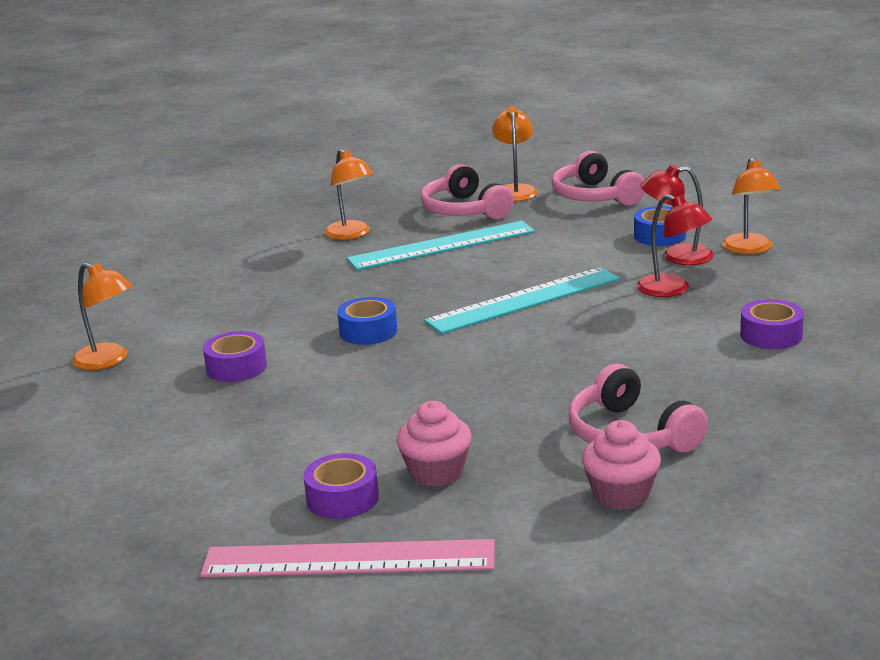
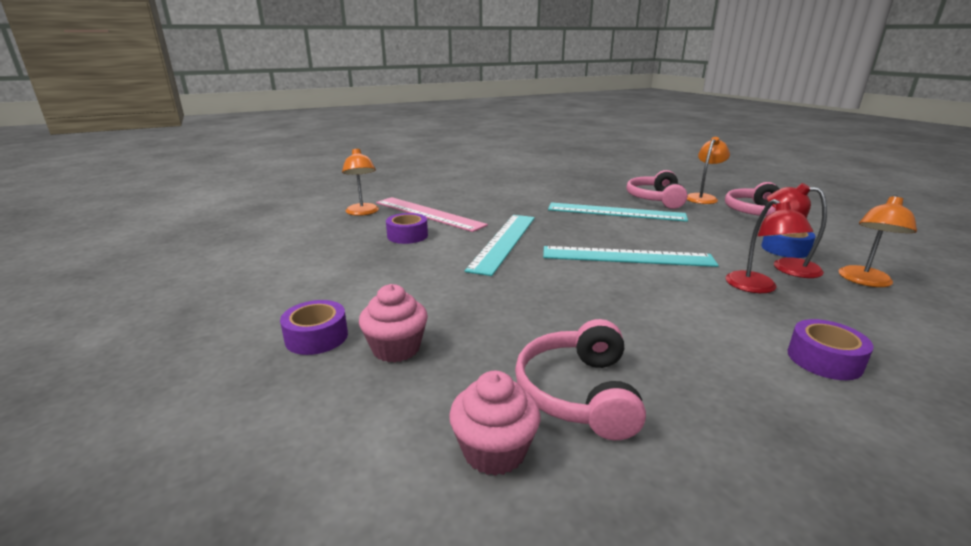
camera: 35 degrees right, 0 degrees up
pink ruler [201,539,495,577] -> pink ruler moved to [376,197,488,232]
orange lamp [324,149,374,240] -> none
blue tape [337,297,397,345] -> turquoise ruler [465,215,535,276]

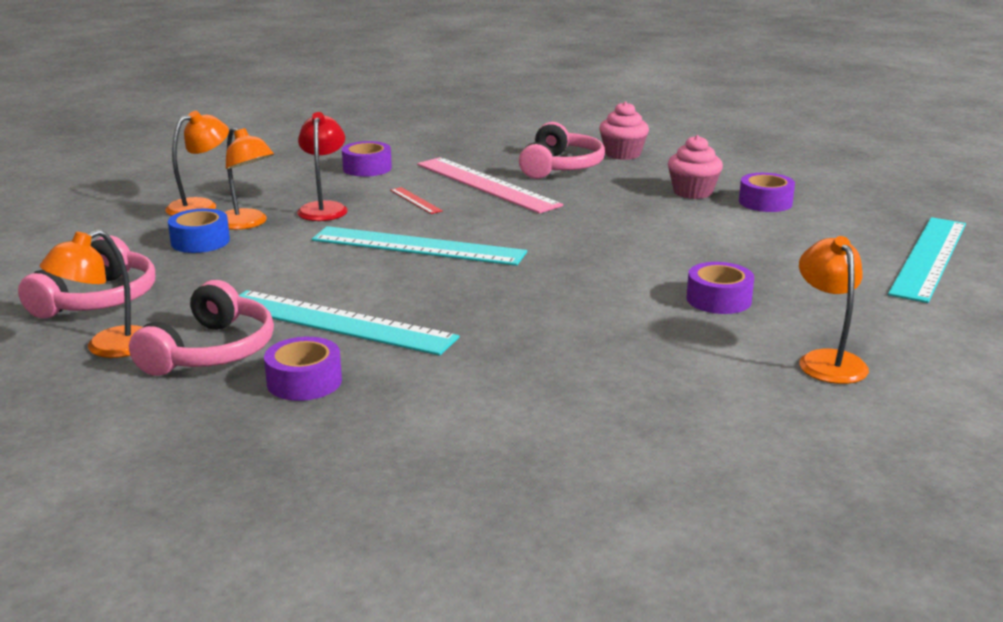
camera: 170 degrees left, 0 degrees up
pink ruler [376,197,488,232] -> pink ruler moved to [417,157,563,214]
turquoise ruler [465,215,535,276] -> turquoise ruler moved to [888,217,966,303]
red lamp [767,183,827,278] -> orange lamp [225,127,274,230]
none -> purple tape [264,337,342,401]
none -> red ruler [390,187,443,214]

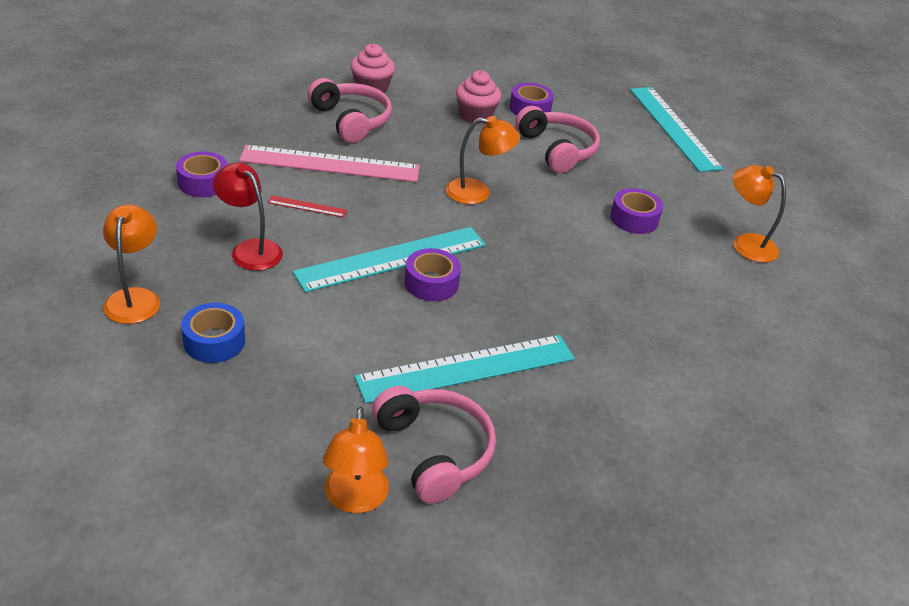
camera: 50 degrees left, 15 degrees up
pink headphones [18,236,155,318] -> pink headphones moved to [515,106,600,173]
orange lamp [225,127,274,230] -> orange lamp moved to [446,116,520,204]
purple tape [264,337,342,401] -> purple tape moved to [405,248,461,301]

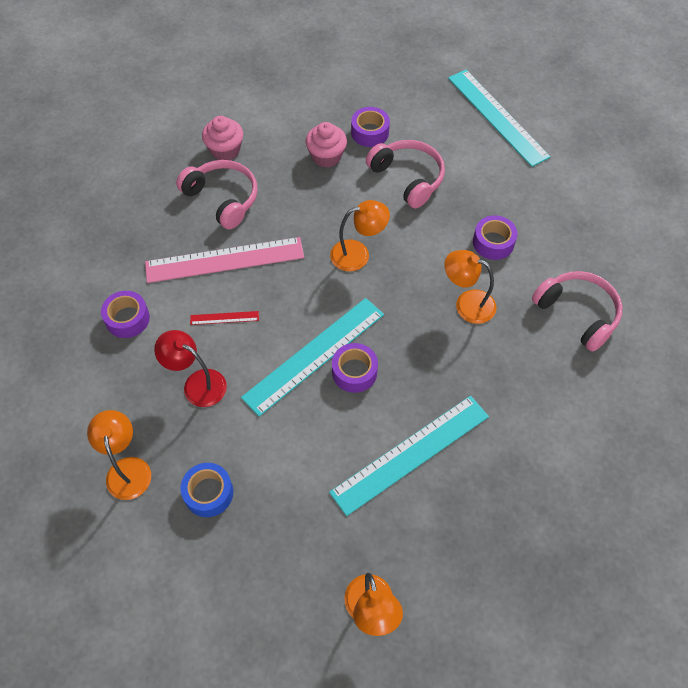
camera: 10 degrees left, 20 degrees up
pink headphones [372,386,496,504] -> pink headphones moved to [532,271,623,352]
orange lamp [733,165,786,263] -> orange lamp moved to [444,250,497,324]

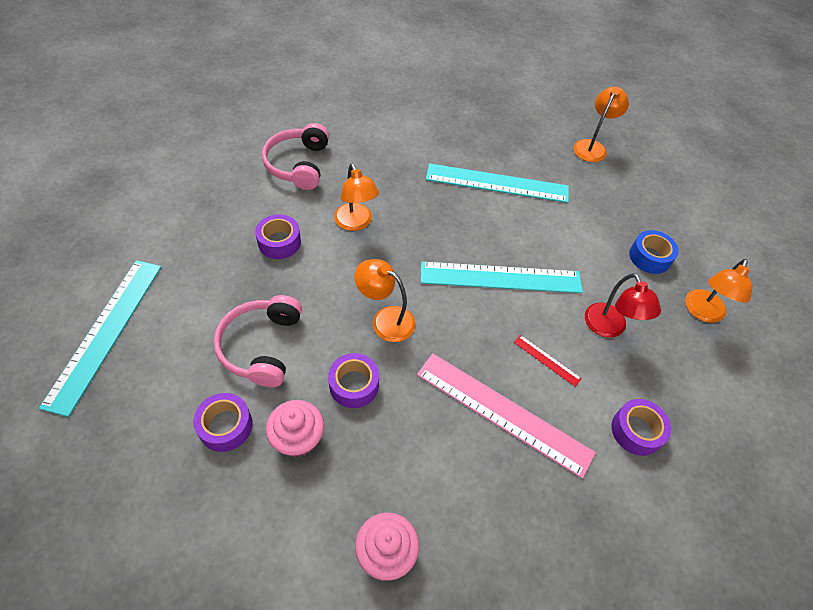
camera: 140 degrees left, 5 degrees down
pink headphones [176,160,258,230] -> none
purple tape [332,343,378,393] -> purple tape moved to [328,353,379,408]

